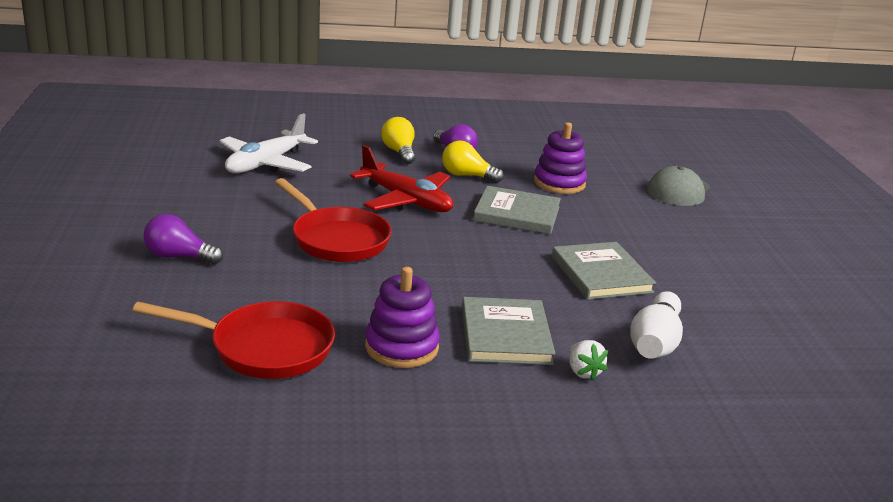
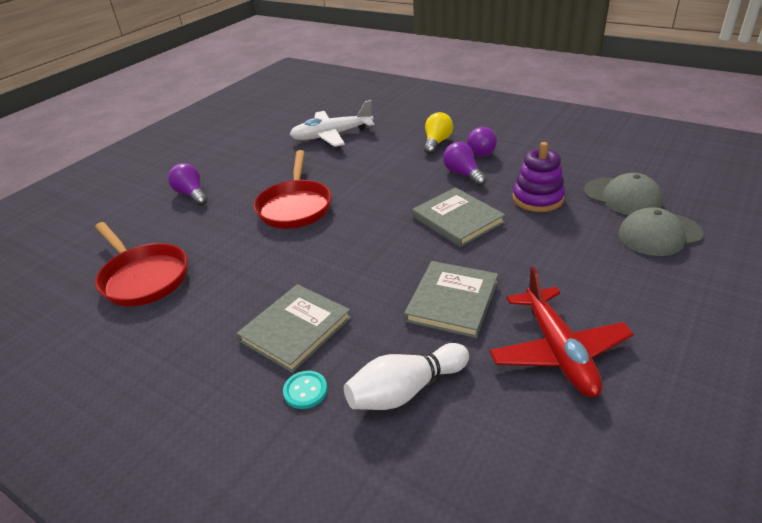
camera: 45 degrees right, 10 degrees up
red plane [350,145,453,212] -> red plane moved to [489,267,634,397]
purple stacking toy [365,267,440,368] -> none
yellow light bulb [442,140,504,183] -> purple light bulb [443,142,487,186]
white strawberry [569,340,608,381] -> turquoise button [283,371,327,409]
none -> grey cap [584,173,662,215]

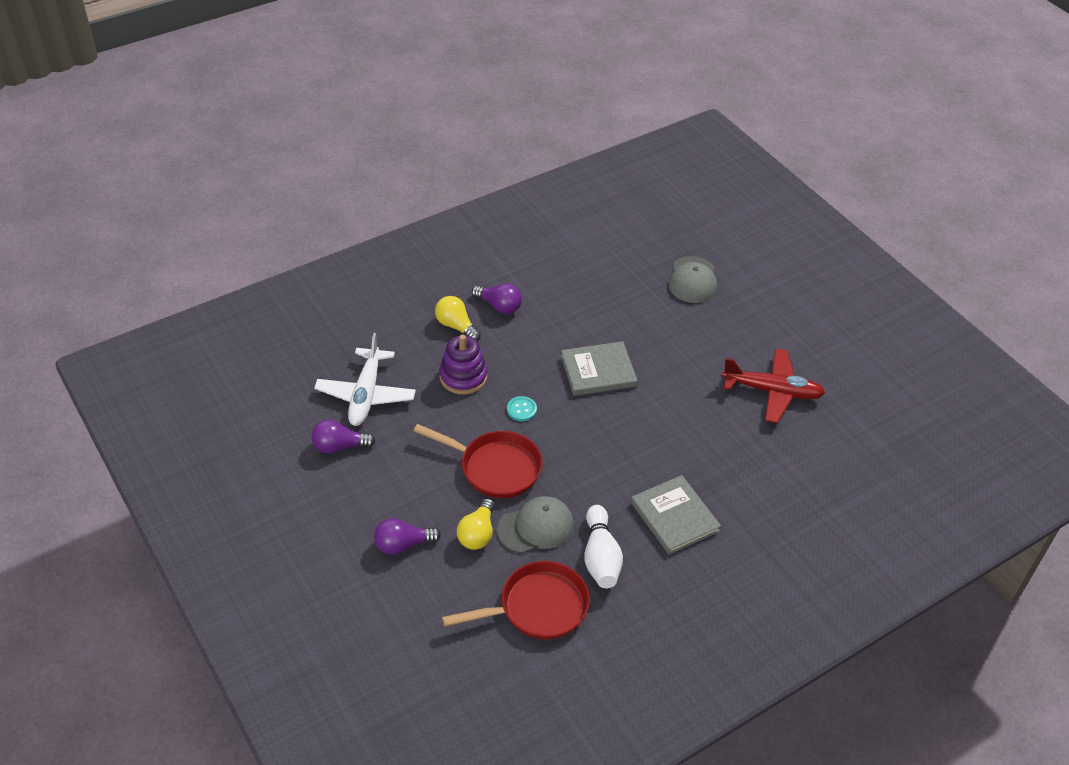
camera: 70 degrees left, 10 degrees up
turquoise button [283,371,327,409] -> turquoise button moved to [507,396,537,421]
white bowling pin [344,343,469,410] -> white bowling pin moved to [584,505,623,588]
grey book [404,261,498,338] -> none
purple light bulb [443,142,487,186] -> purple light bulb moved to [312,419,375,453]
purple stacking toy [512,142,565,212] -> purple stacking toy moved to [439,335,487,395]
grey cap [584,173,662,215] -> grey cap moved to [497,496,574,553]
none -> yellow light bulb [457,498,495,550]

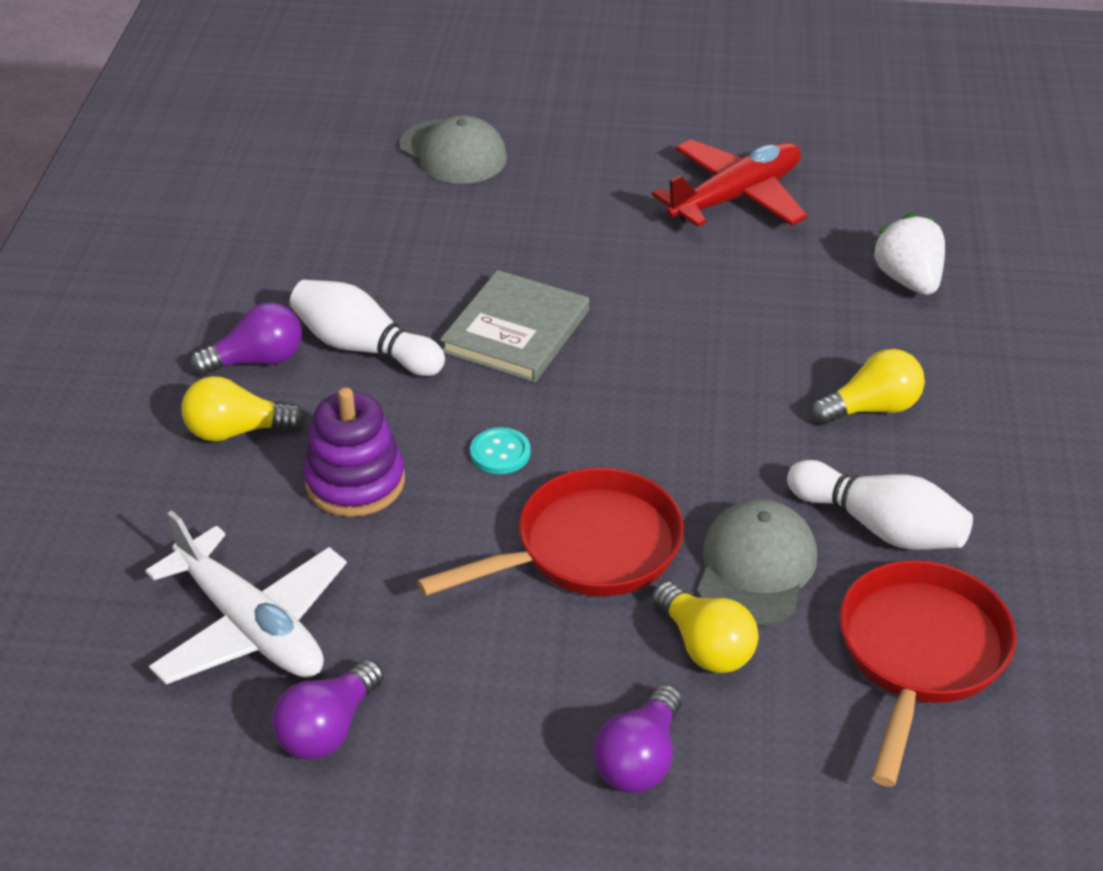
camera: 50 degrees left, 5 degrees down
grey book [631,475,721,555] -> yellow light bulb [811,349,925,424]
none -> white bowling pin [290,280,445,376]
none -> white strawberry [871,213,945,295]

